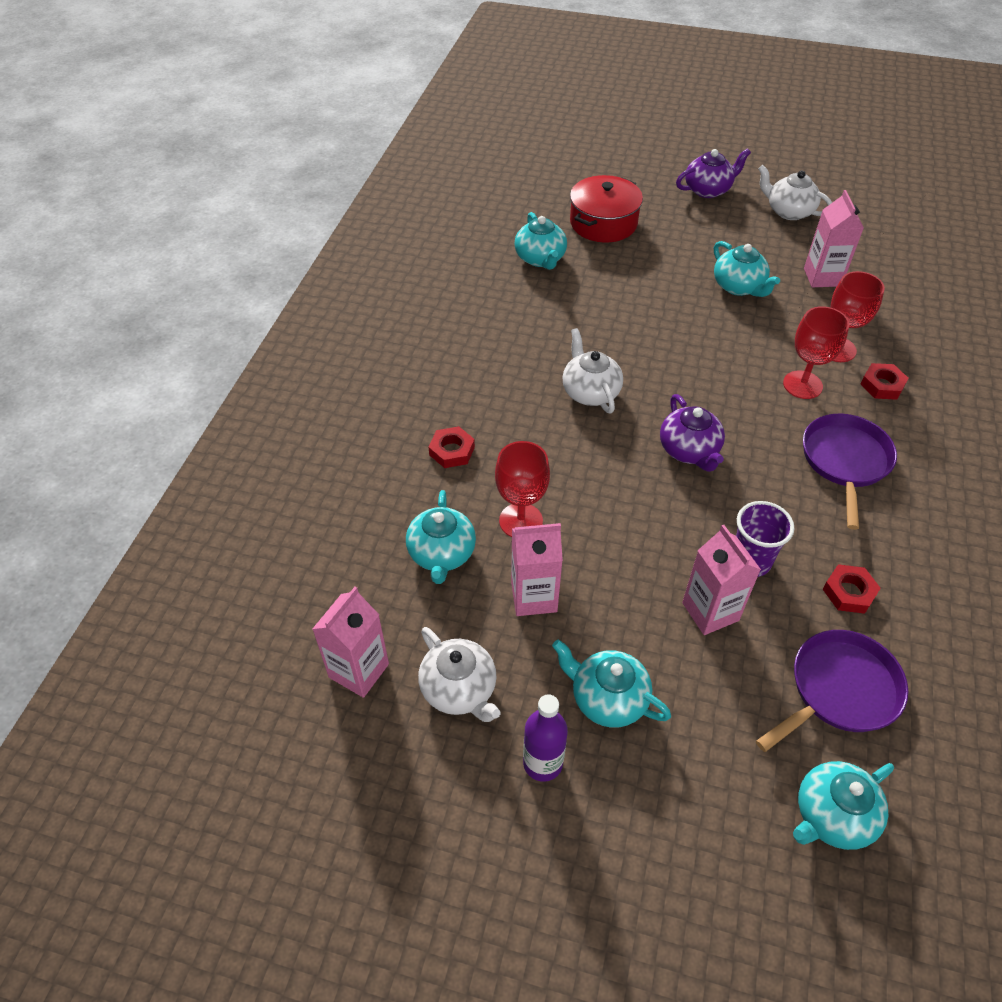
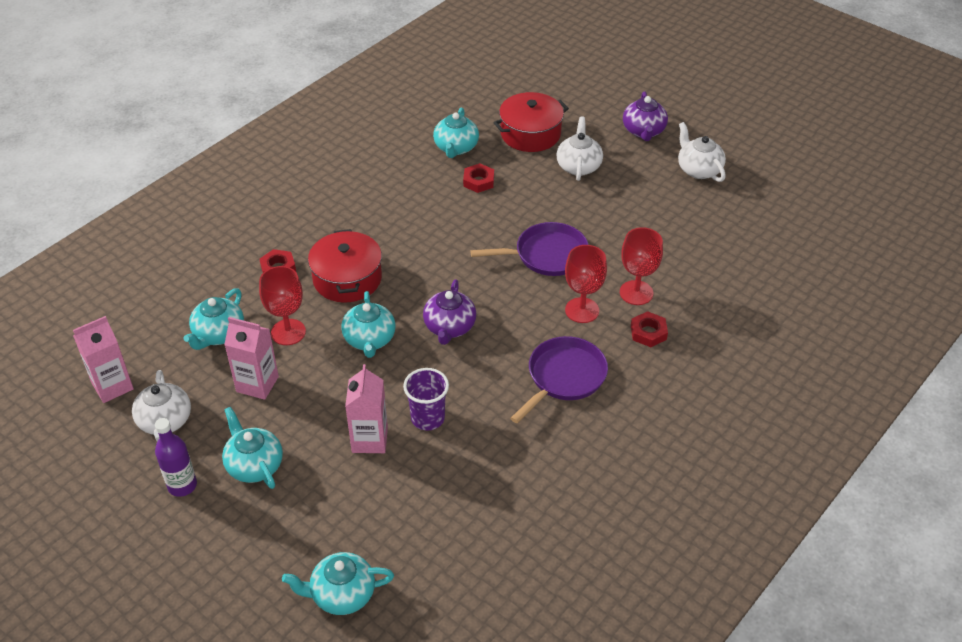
camera: 25 degrees right, 5 degrees down
white teapot [562,328,623,413] -> white teapot moved to [556,117,603,181]
purple teapot [676,148,751,198] -> purple teapot turned 90 degrees clockwise [623,91,668,141]
turquoise teapot [714,241,780,297] -> turquoise teapot moved to [341,291,396,358]
purple pan [756,630,908,752] -> purple pan moved to [470,222,588,276]
pink carton [804,190,864,287] -> none
red nut [823,564,881,614] -> red nut moved to [463,163,494,193]
none -> red pot [308,229,382,303]

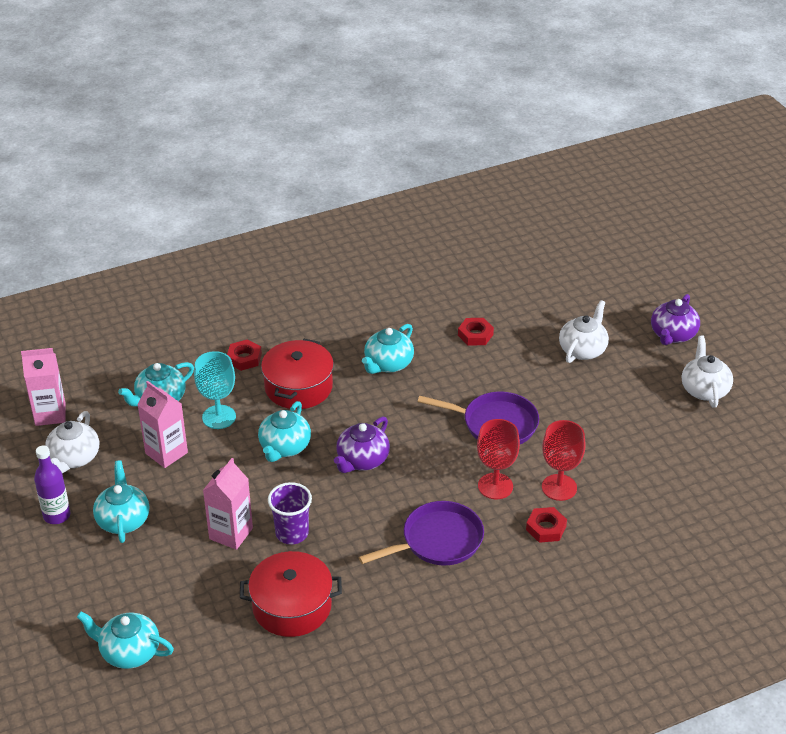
camera: 25 degrees right, 5 degrees down
red goblet [259,266,306,345] -> turquoise goblet [194,351,236,429]
turquoise teapot [433,108,479,158] -> turquoise teapot moved to [362,324,414,374]
red pot [494,92,569,152] -> red pot moved to [240,551,342,637]

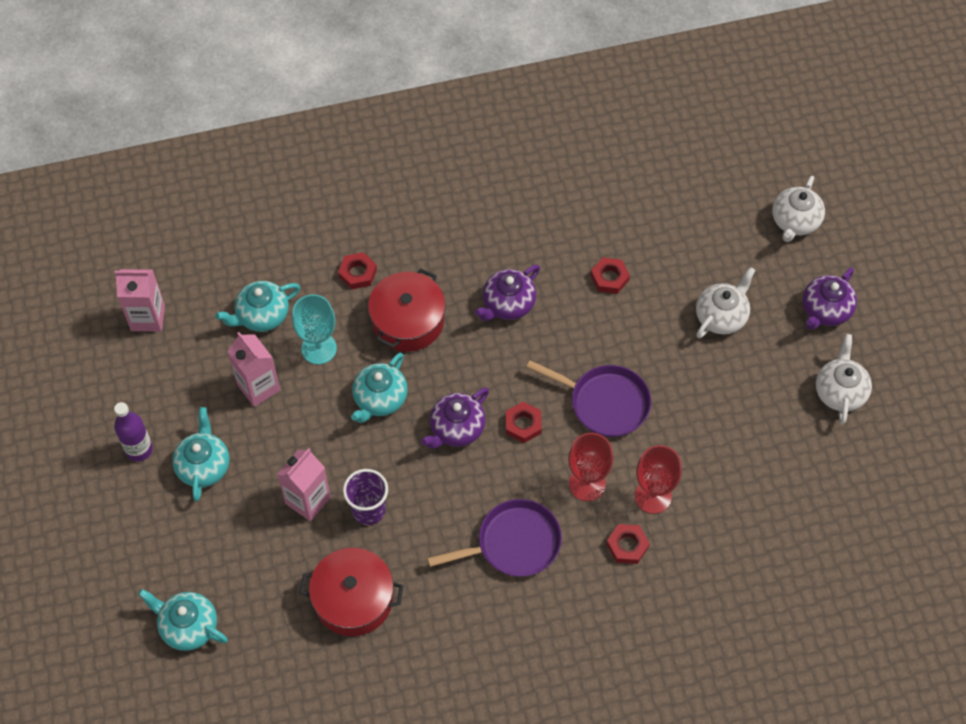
camera: 10 degrees right, 20 degrees up
white teapot [45,411,99,473] -> white teapot moved to [772,176,825,242]
turquoise teapot [362,324,414,374] -> purple teapot [475,264,540,321]
none -> red nut [506,402,542,443]

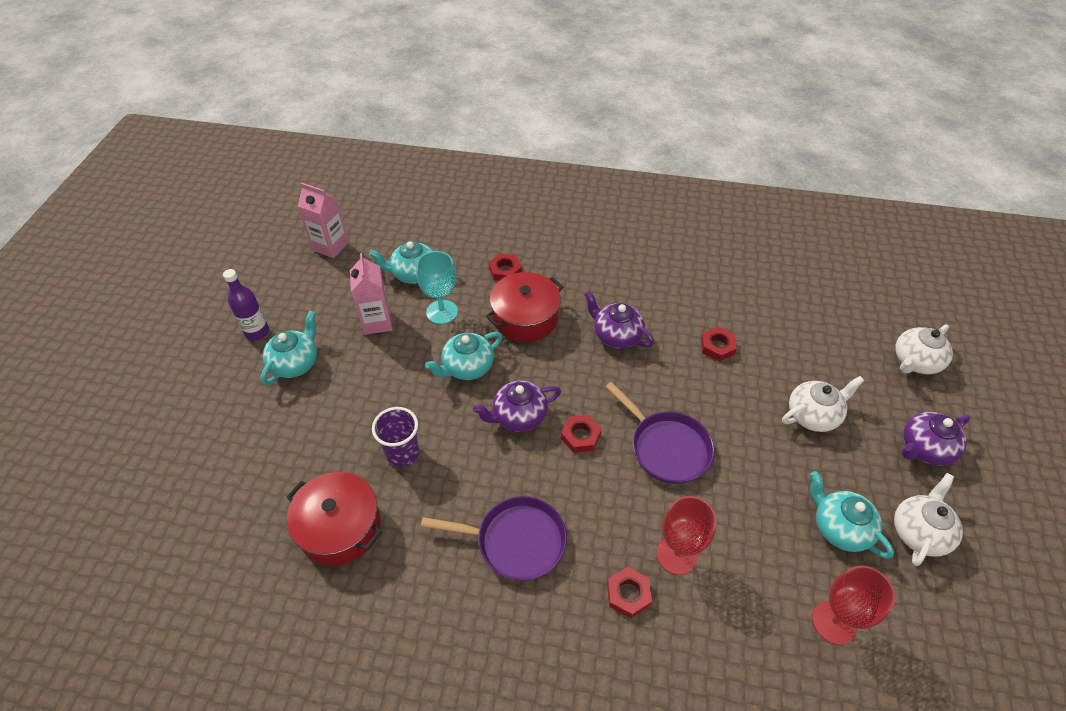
camera: 25 degrees right, 10 degrees down
turquoise teapot [138,589,228,651] -> turquoise teapot moved to [810,471,894,559]
pink carton [277,448,331,521] -> none
purple teapot [475,264,540,321] -> purple teapot turned 60 degrees clockwise [584,291,654,348]
red goblet [568,433,613,501] -> red goblet moved to [812,566,895,645]

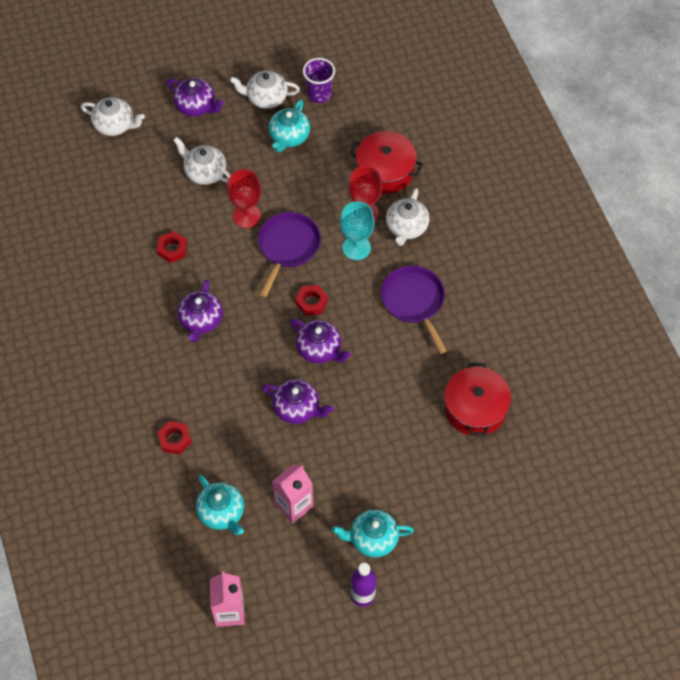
camera: 120 degrees left, 10 degrees up
purple cup [372,407,419,467] -> purple cup moved to [303,58,335,103]
turquoise goblet [416,251,458,324] -> turquoise goblet moved to [340,201,374,260]
turquoise teapot [425,332,503,380] -> purple teapot [262,379,334,424]
red pot [486,272,563,342] -> red pot moved to [350,131,423,194]
red nut [607,567,652,618] -> white teapot [386,188,429,246]
red goblet [812,566,895,645] -> red goblet moved to [227,169,262,228]

